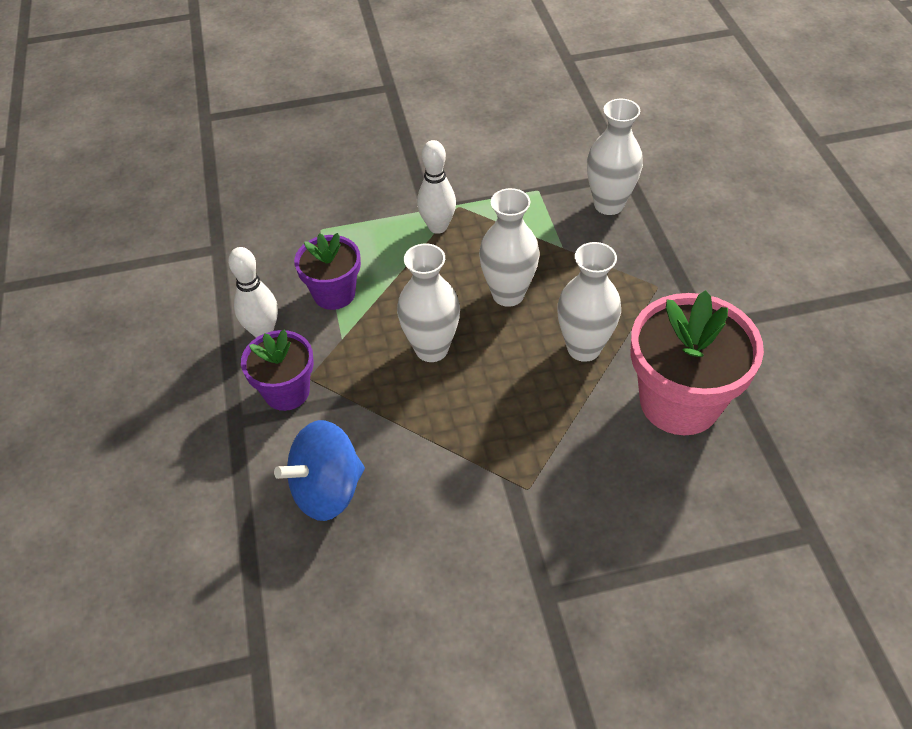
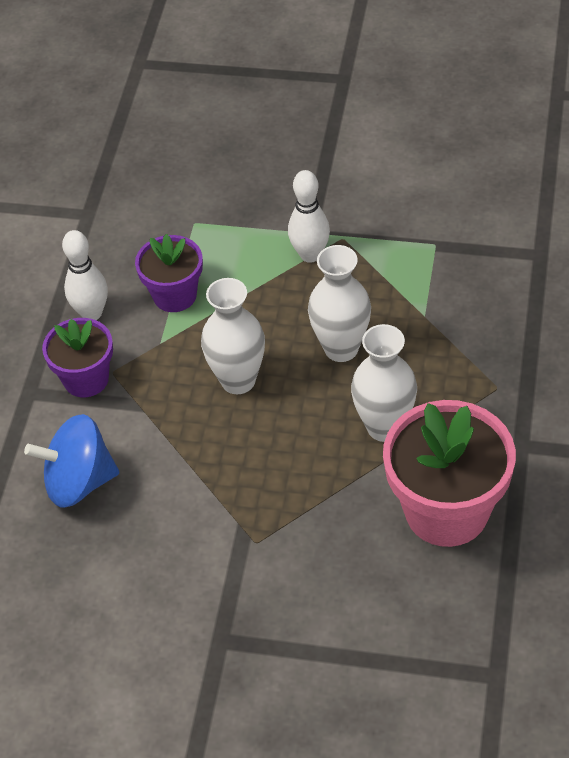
camera: 25 degrees right, 0 degrees up
white vase [587,99,643,215] -> none

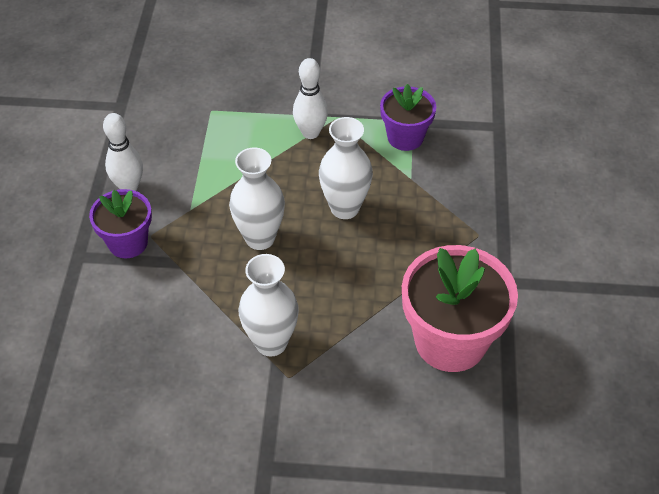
camera: 10 degrees left, 0 degrees up
blue spinning top [24,414,119,507] -> none
purple flower pot [135,234,203,312] -> purple flower pot moved to [380,84,436,151]
white vase [351,324,417,442] -> white vase moved to [239,254,299,356]

